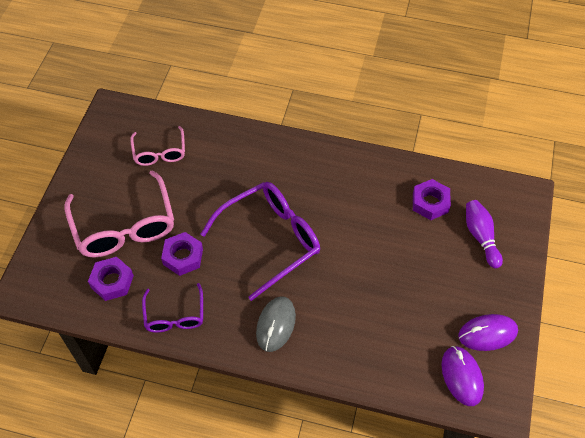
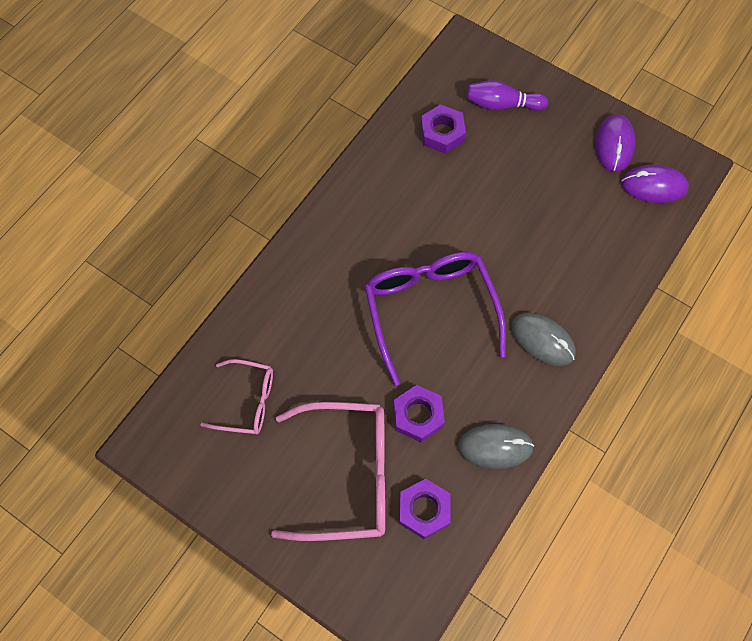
camera: 70 degrees left, 10 degrees up
purple glasses [142,283,203,333] -> grey mouse [458,424,534,469]

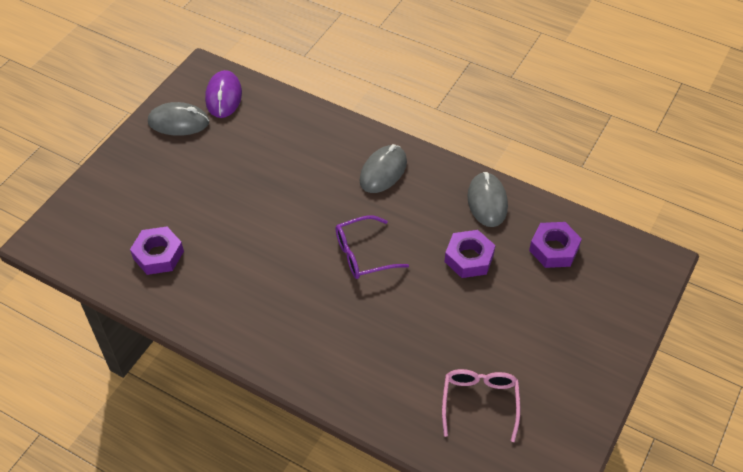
camera: 95 degrees left, 15 degrees down
pink glasses [271,402,385,541] -> none
purple glasses [364,252,506,386] -> purple glasses [335,215,409,279], size x0.56
purple bowling pin [466,80,548,111] -> none
purple mouse [595,114,635,172] -> grey mouse [148,102,209,136]

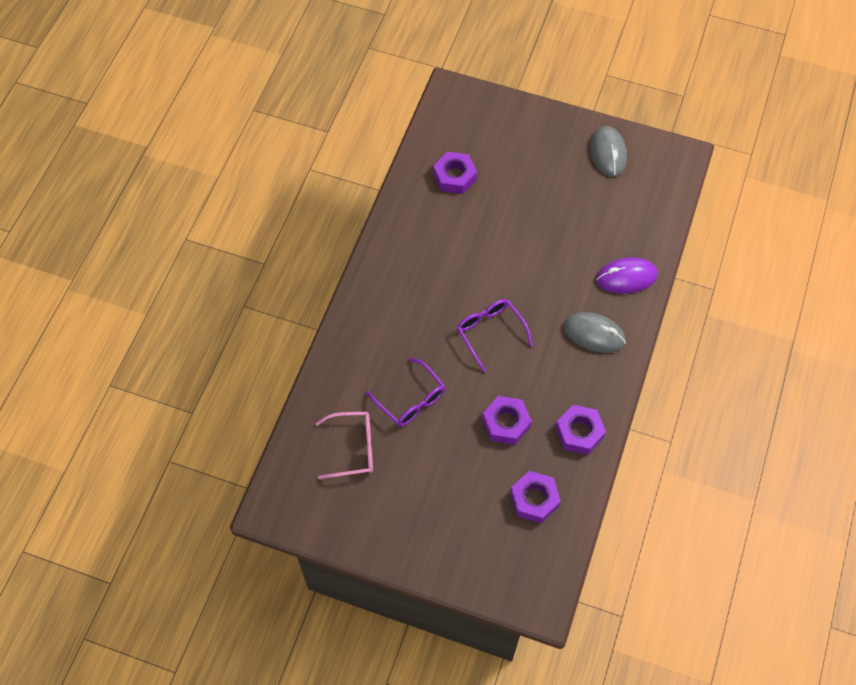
camera: 80 degrees right, 10 degrees up
purple mouse [205,70,242,118] -> purple mouse moved to [596,257,658,294]
grey mouse [467,172,508,227] -> purple nut [555,405,606,455]
none -> purple glasses [366,358,445,427]

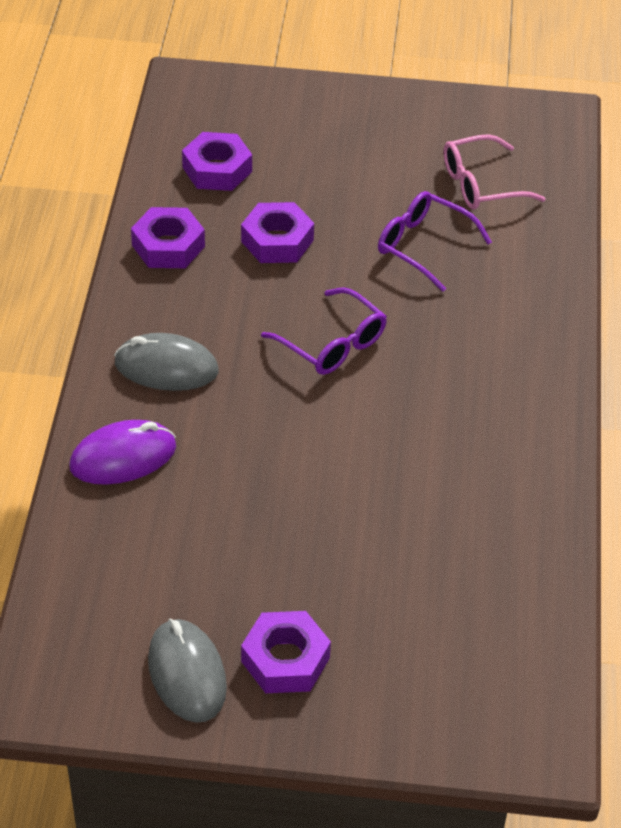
camera: 165 degrees right, 15 degrees down
purple nut [433,152,477,194] -> purple nut moved to [241,611,331,693]

